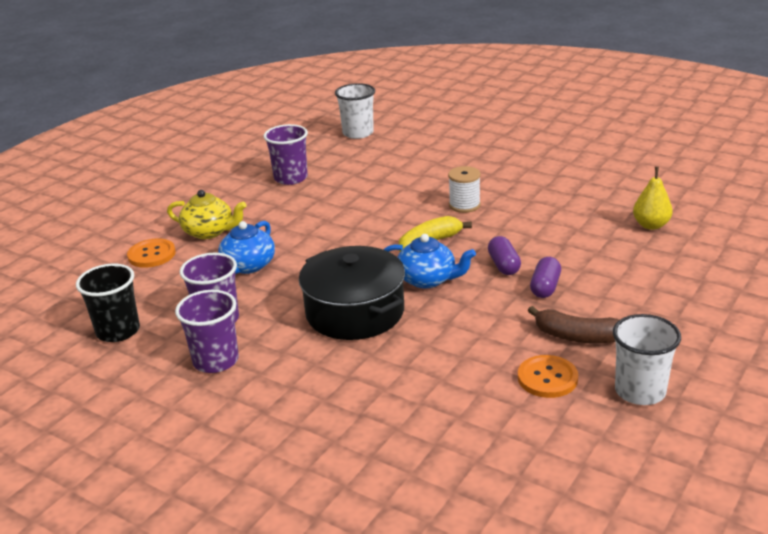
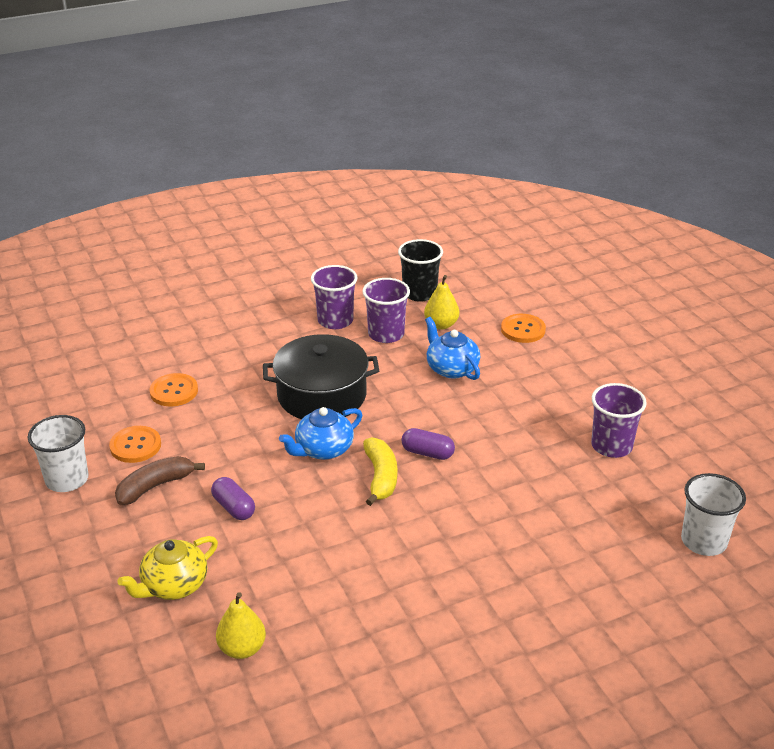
camera: 120 degrees right, 5 degrees up
yellow teapot [167,190,246,239] -> yellow teapot moved to [117,536,218,600]
white spool [448,166,481,213] -> none
purple capsule [488,236,521,275] -> purple capsule moved to [402,428,455,460]
none -> orange button [150,373,198,406]
none -> yellow pear [424,275,459,330]

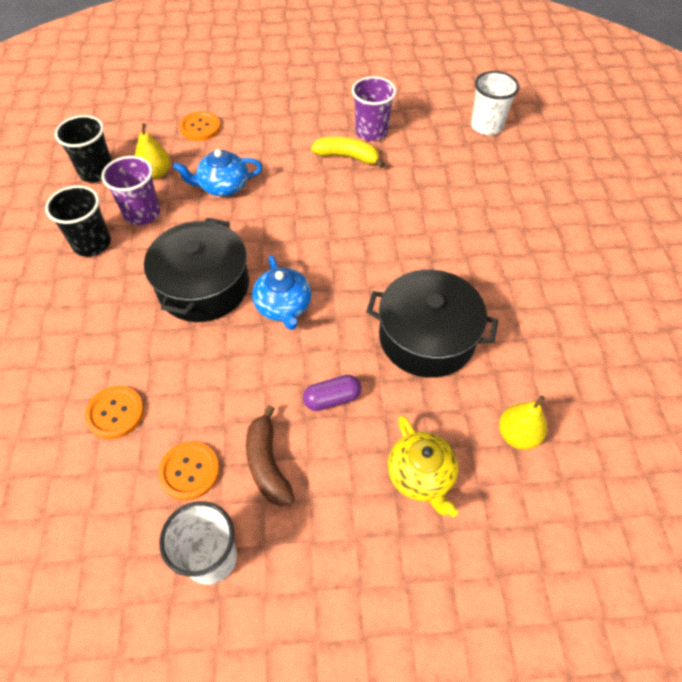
camera: 70 degrees left, 20 degrees up
purple cup [311,265,358,329] -> black cup [45,185,111,257]
yellow banana [363,437,397,506] -> yellow banana moved to [311,137,385,168]
purple capsule [402,428,455,460] -> none
none -> black pot [366,270,498,378]

